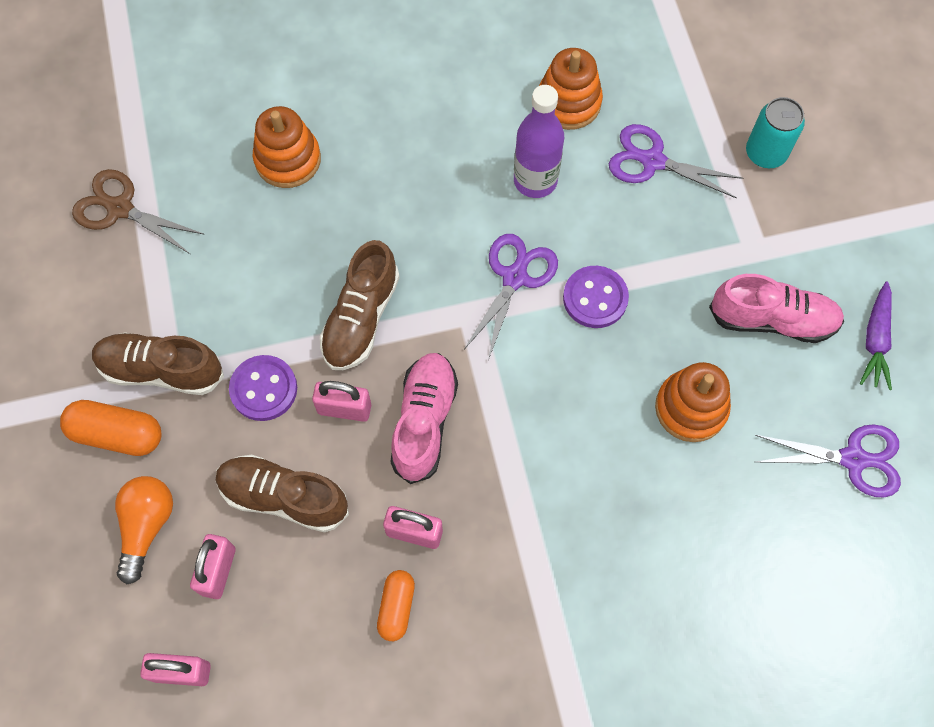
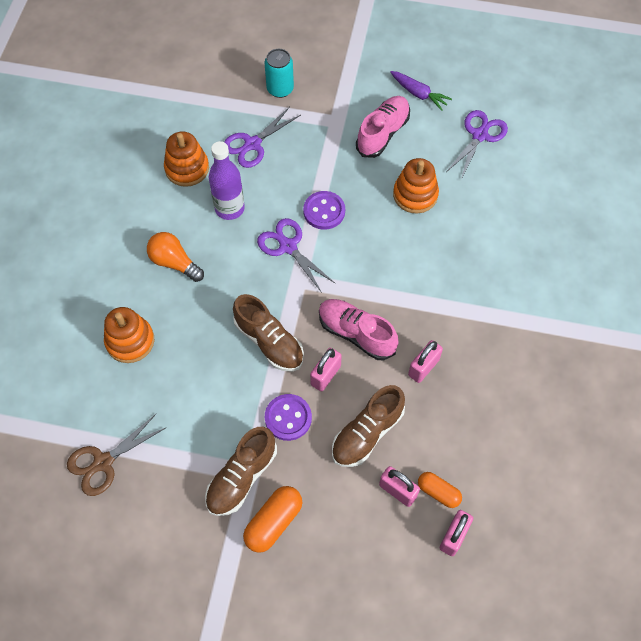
camera: 65 degrees left, 5 degrees down
orange light bulb [115,476,173,584] -> orange light bulb moved to [147,232,204,282]
orange capsule [377,570,415,641] -> orange capsule moved to [418,472,462,508]

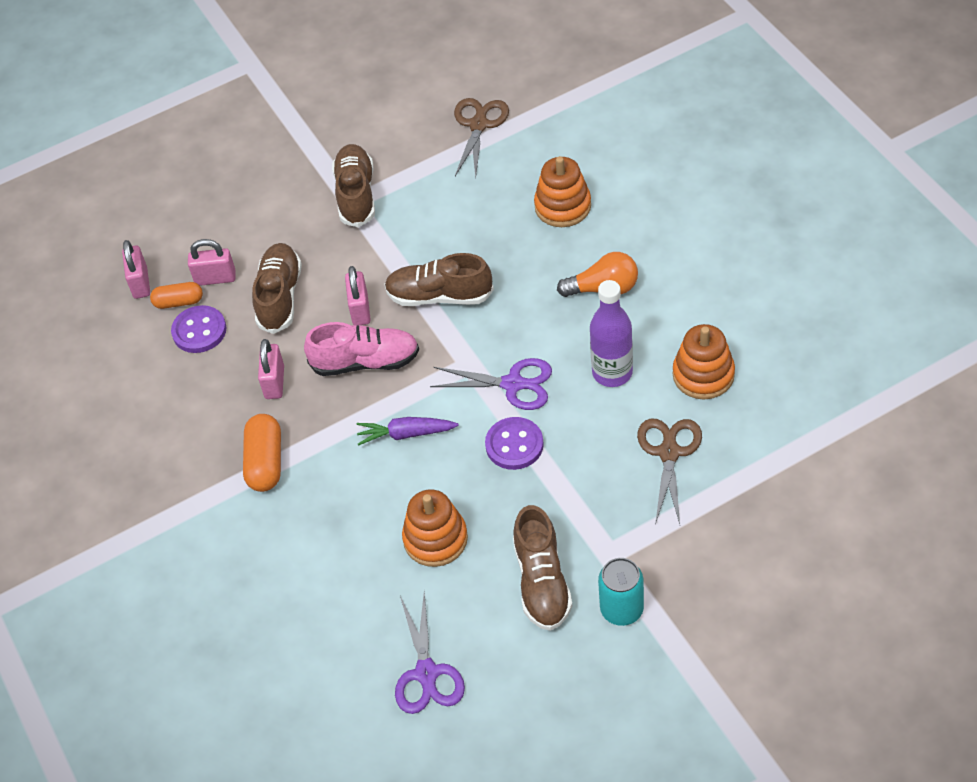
camera: 145 degrees right, 10 degrees down
purple scissors [224,107,301,168] -> brown scissors [637,419,702,524]
orange capsule [243,486,302,553] -> orange capsule moved to [243,414,281,492]
turquoise can [264,49,294,98] -> turquoise can moved to [598,558,644,626]
purple button [265,394,312,441] -> purple button moved to [171,305,226,353]
pink shoe [356,96,410,158] -> brown shoe [513,505,572,631]
purple carrot [390,71,452,111] -> purple carrot moved to [357,417,459,446]

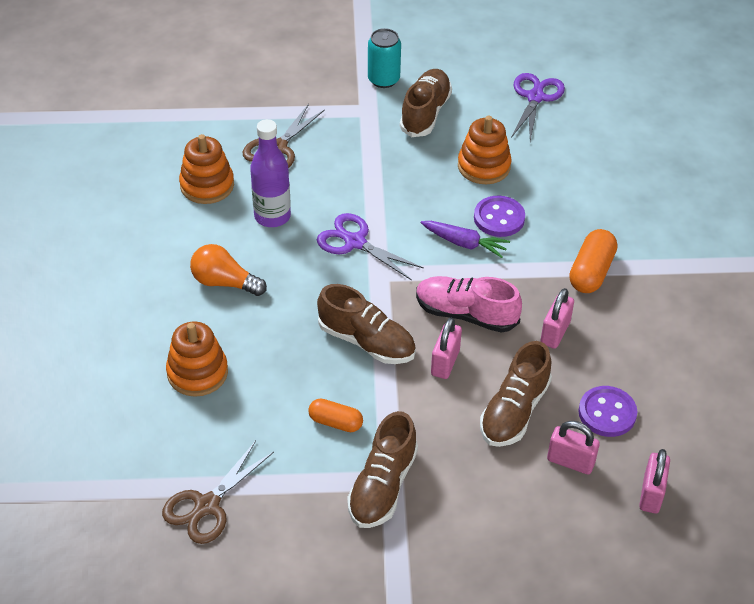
camera: 160 degrees left, 5 degrees down
orange capsule [150,282,203,309] -> orange capsule moved to [308,398,363,432]
purple button [485,417,544,470] -> purple button moved to [474,196,525,237]

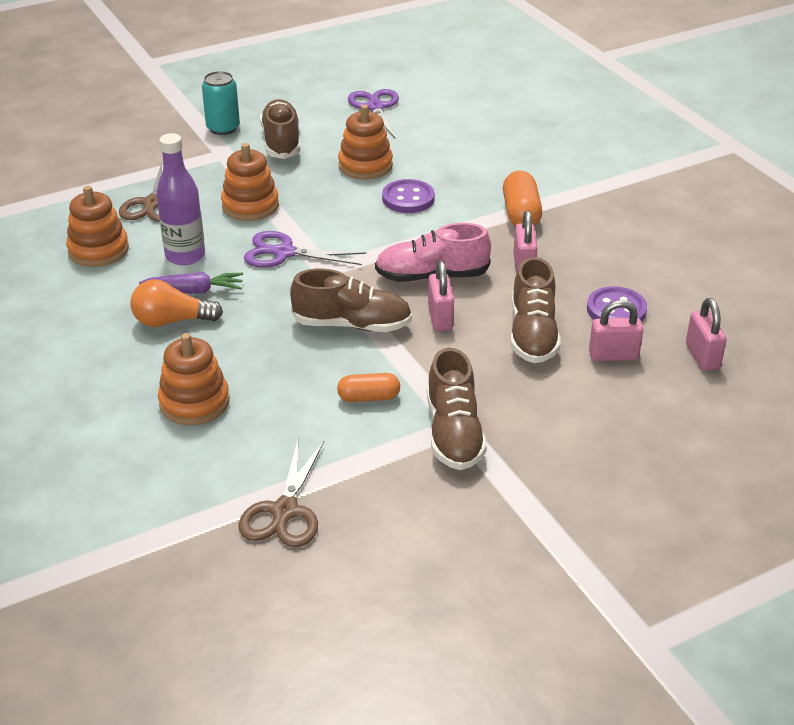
camera: 25 degrees left, 10 degrees down
purple carrot [420,221,510,258] -> purple carrot moved to [139,272,243,294]
none -> orange stacking toy [221,143,279,221]

